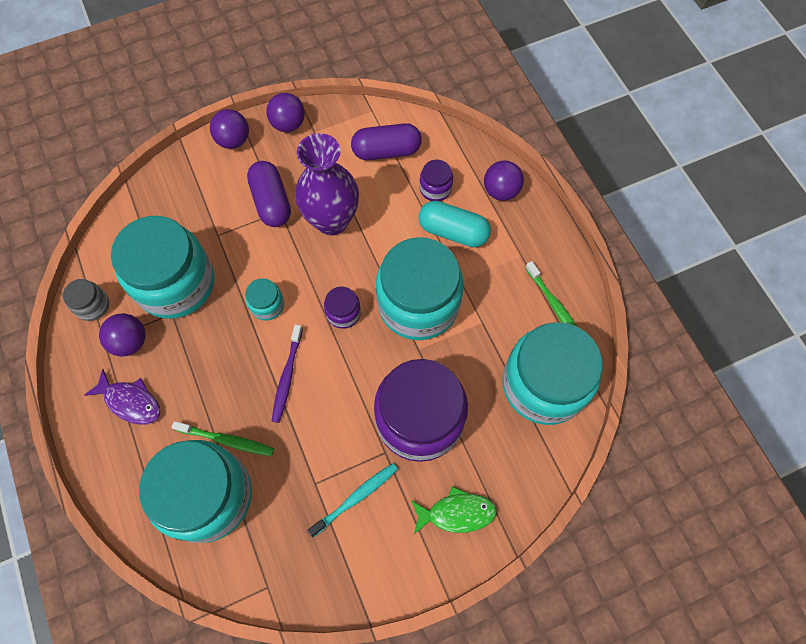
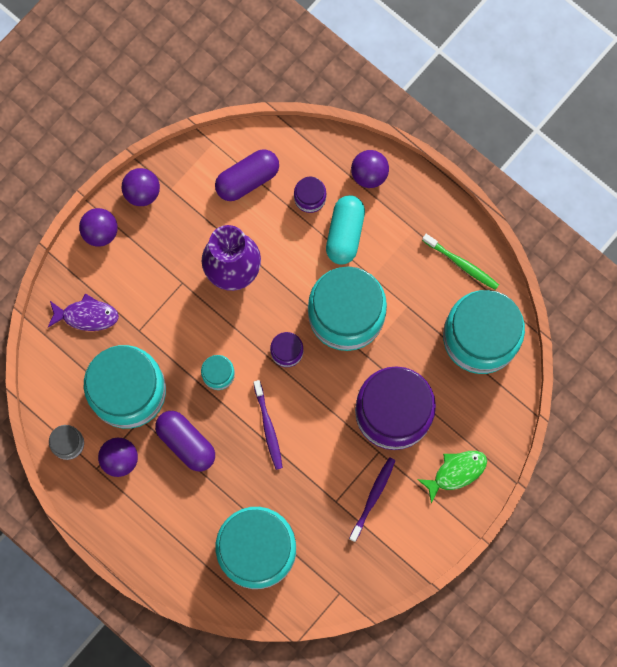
camera: 25 degrees left, 10 degrees up
purple fish [84,369,160,425] -> purple fish moved to [48,293,119,331]
green toothbrush [172,421,274,456] -> none
purple capsule [247,161,291,227] -> purple capsule moved to [155,411,215,471]
turquoise toothbrush [307,463,398,537] -> purple toothbrush [349,457,396,542]
turquoise capsule [419,201,491,247] -> turquoise capsule turned 75 degrees counterclockwise [326,195,365,265]

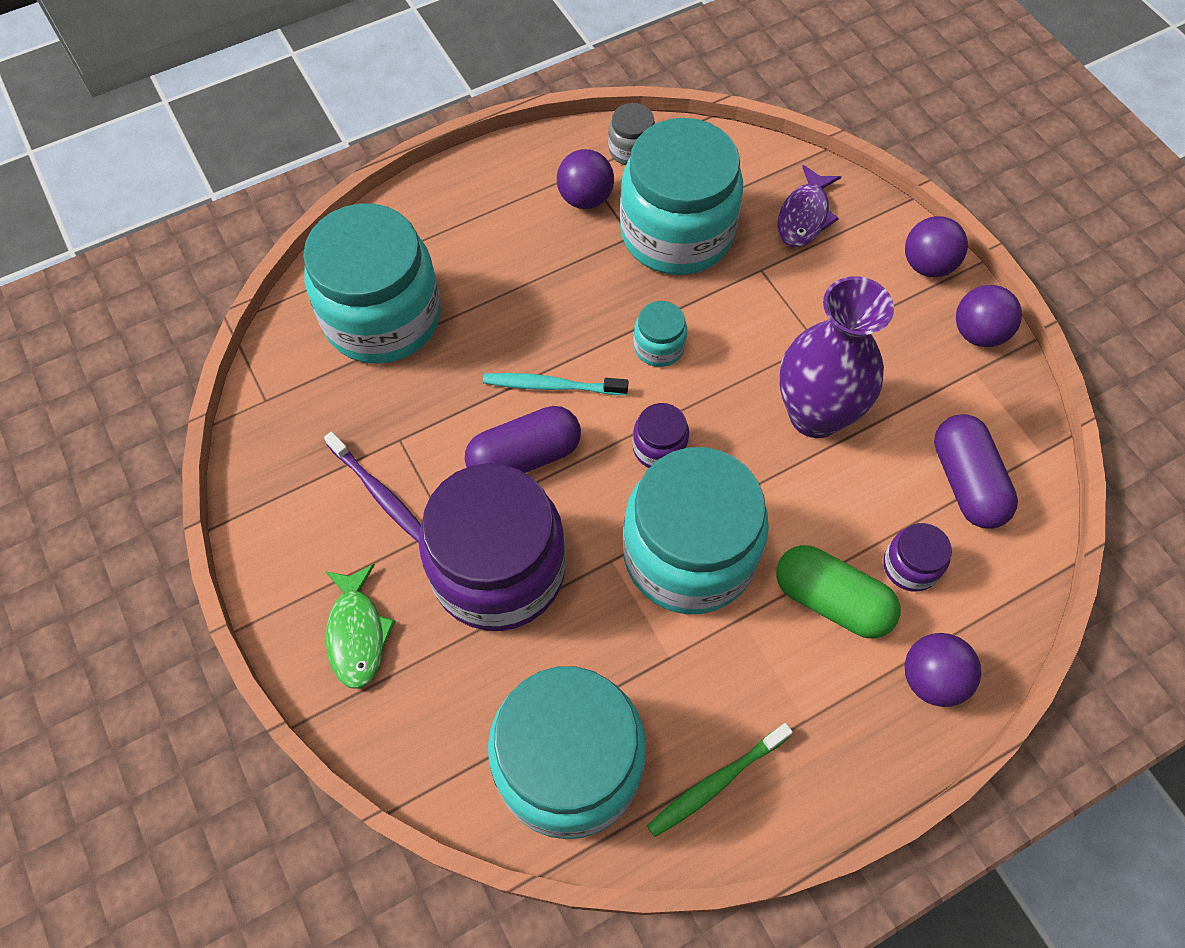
camera: 110 degrees right, 15 degrees down
purple capsule [155,411,215,471] -> purple capsule moved to [465,406,581,473]
purple toothbrush [253,380,283,470] -> turquoise toothbrush [483,373,629,395]
turquoise capsule [326,195,365,265] -> green capsule [776,545,901,639]

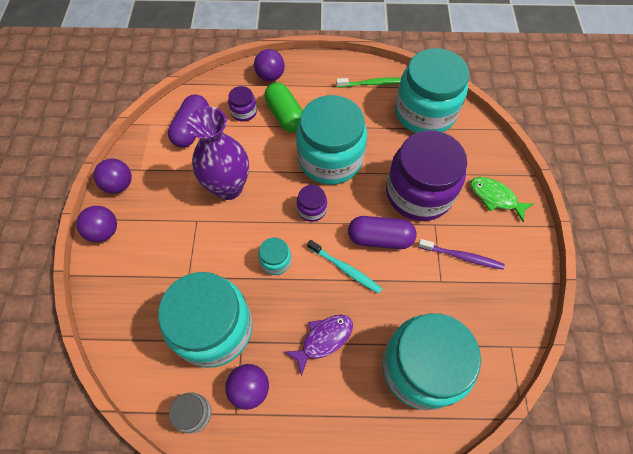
camera: 150 degrees left, 0 degrees up
purple toothbrush [324,432,421,543] -> purple toothbrush turned 120 degrees clockwise [418,239,505,270]
green fish [325,564,395,689] -> green fish turned 75 degrees counterclockwise [470,177,534,222]
purple fish [777,165,841,247] -> purple fish moved to [285,315,353,376]

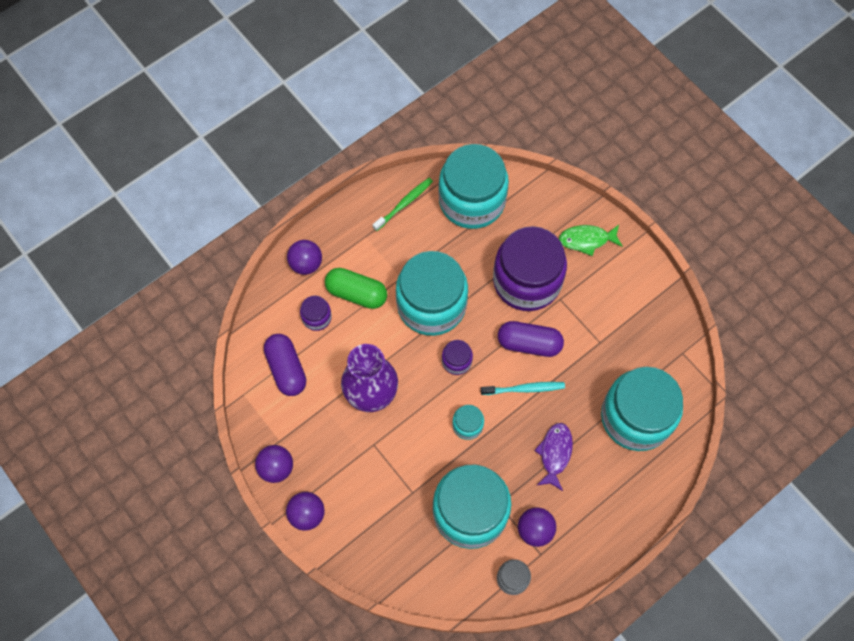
camera: 40 degrees left, 5 degrees up
purple capsule [348,216,417,249] -> purple capsule turned 45 degrees clockwise [498,321,564,357]
purple toothbrush [418,239,505,270] -> none

